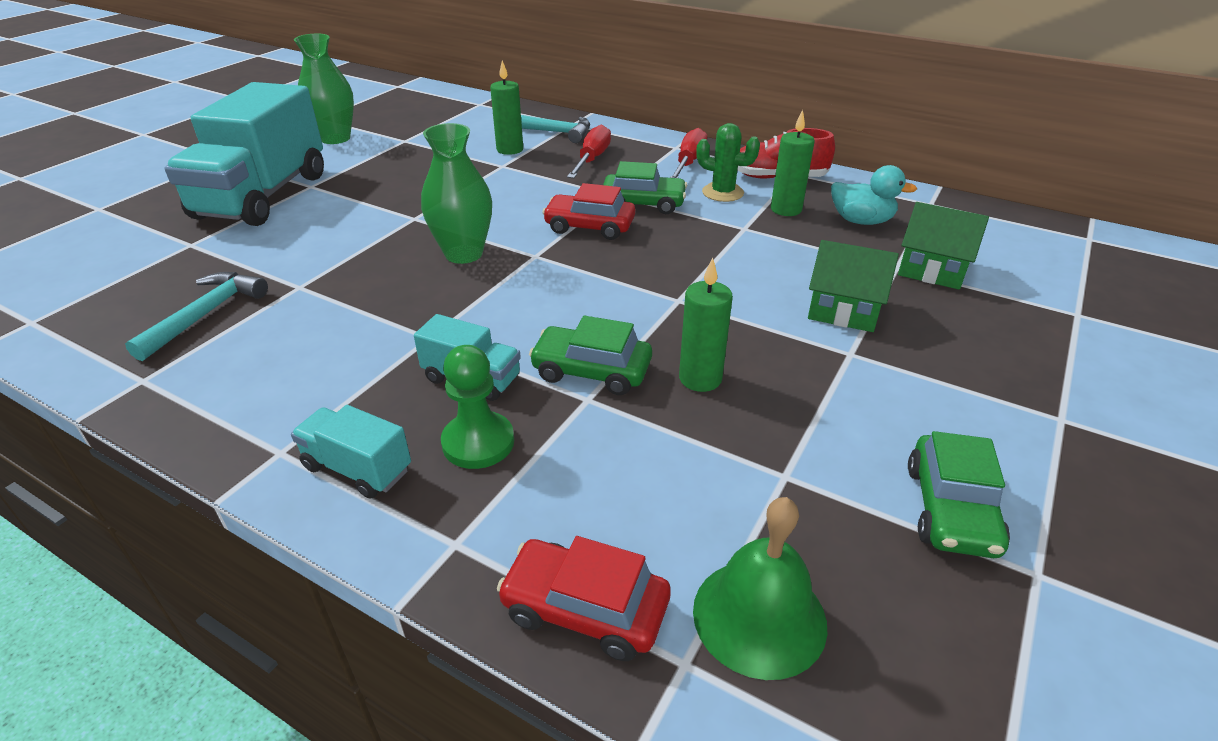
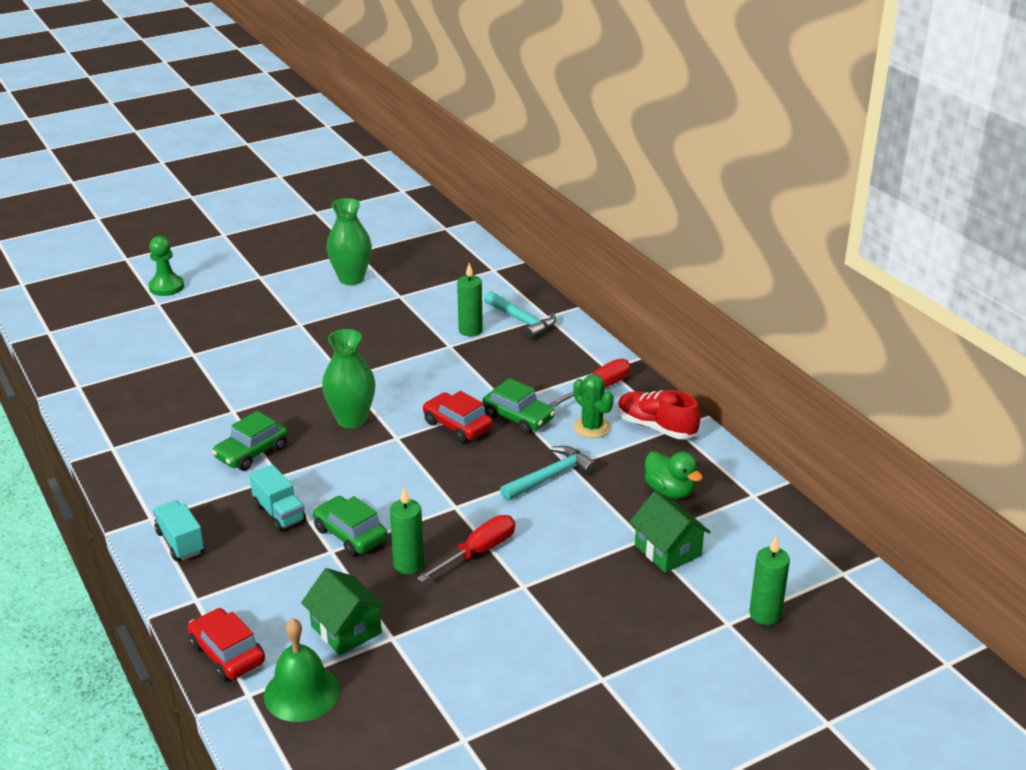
camera: 30 degrees right, 5 degrees down
turquoise hammer [125,272,268,361] -> turquoise hammer moved to [500,446,598,501]
turquoise truck [165,82,324,226] -> none
green pawn [441,345,514,469] -> green pawn moved to [149,236,184,296]
red screwdriver [567,124,611,178] -> red screwdriver moved to [417,515,515,582]
green candle [771,110,815,216] -> green candle moved to [749,536,790,625]
green house [808,240,899,332] -> green house moved to [301,568,387,655]
turquoise duck [831,165,917,225] -> green duck [645,451,703,498]
green car [908,431,1010,558] -> green car moved to [212,411,288,471]

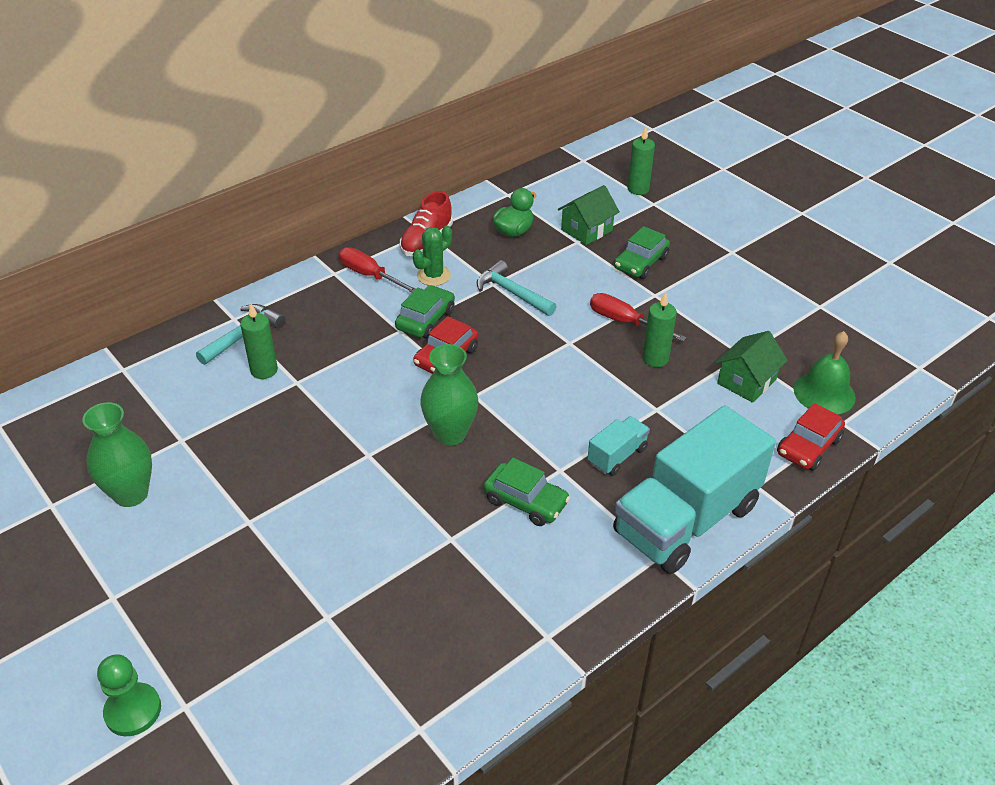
camera: 100 degrees left, 10 degrees up
turquoise truck [153,500,205,561] -> turquoise truck [613,405,776,574], size x2.29
green car [313,496,388,556] -> green car moved to [614,226,670,279]

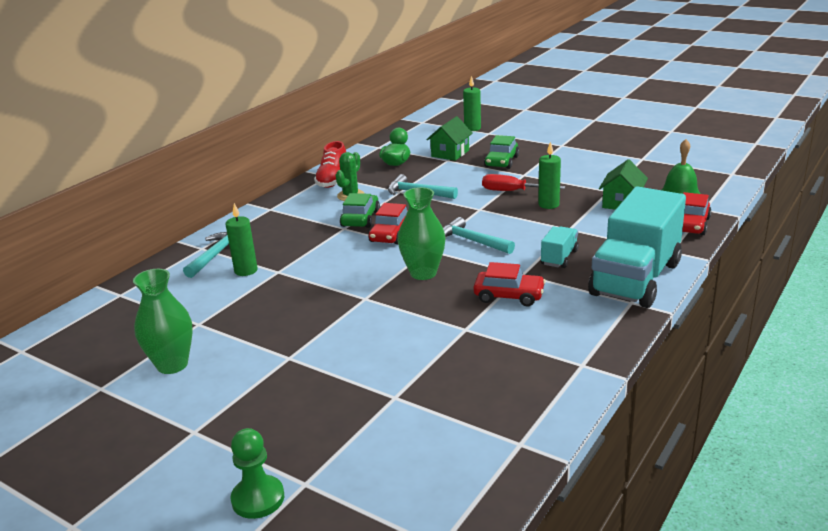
camera: 15 degrees left, 15 degrees down
red screwdriver [339,247,416,293] -> none
green car [484,458,570,526] -> red car [473,262,546,307]
none -> turquoise hammer [443,217,515,254]

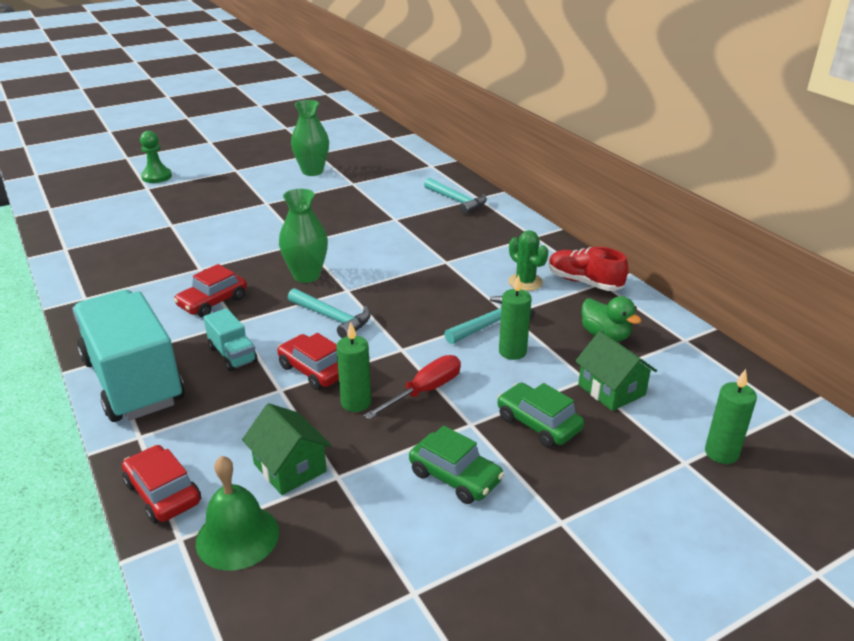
camera: 115 degrees right, 5 degrees up
green candle [226,203,258,276] -> green candle moved to [499,275,532,360]
green car [340,193,380,228] -> green car moved to [409,426,504,504]
red car [368,203,408,244] -> red car moved to [277,333,339,390]
turquoise hammer [443,217,515,254] -> turquoise hammer turned 60 degrees clockwise [288,288,371,338]

